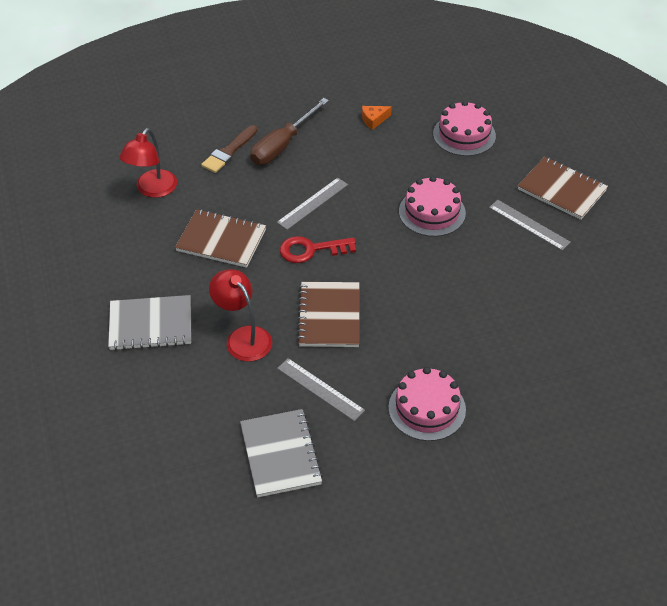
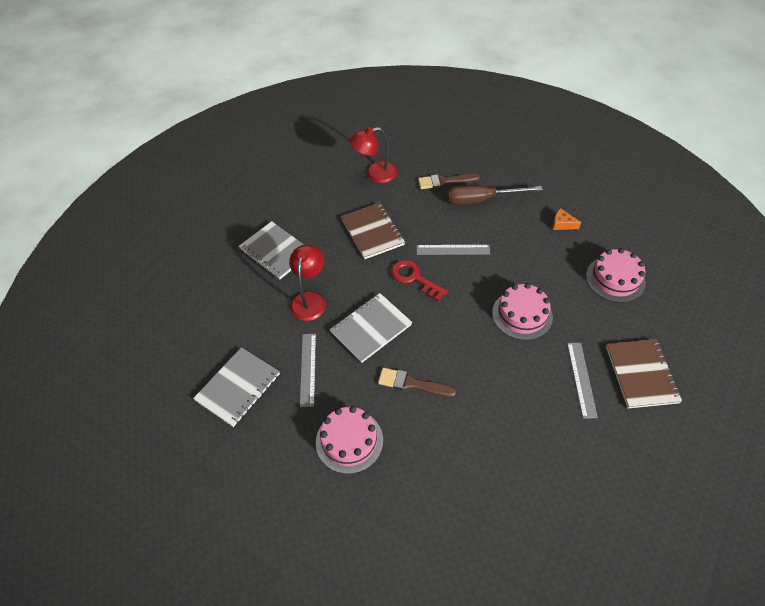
camera: 50 degrees right, 5 degrees up
brown notebook [297,282,359,347] -> grey notebook [330,293,412,363]
none -> brown brush [378,368,456,397]

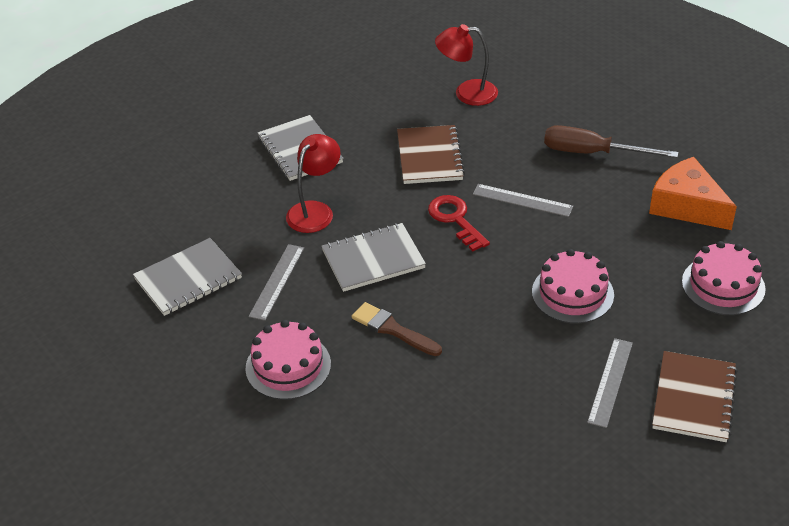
camera: 20 degrees right, 10 degrees down
brown brush [418,174,480,189] -> none
orange cheese [553,209,581,230] -> orange cheese [649,157,737,230], size x2.22

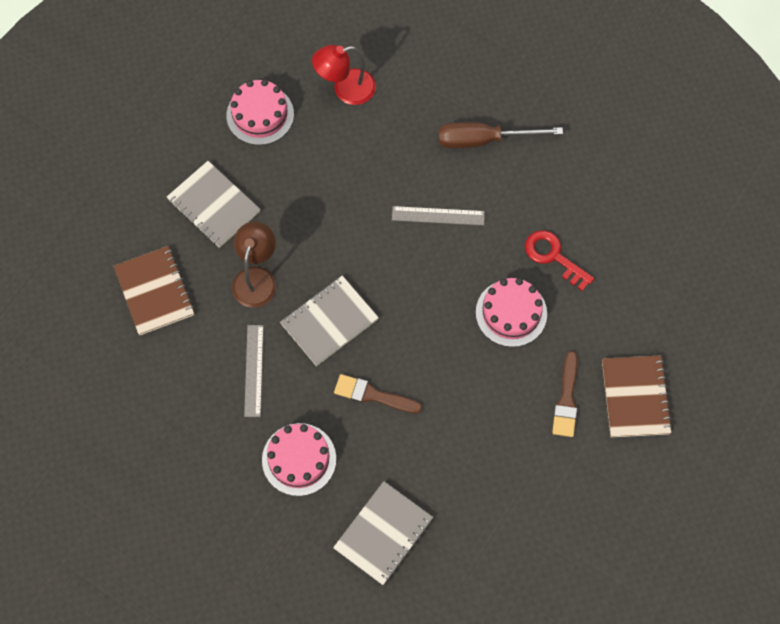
camera: 20 degrees left, 25 degrees up
grey notebook [133,238,242,316] -> grey notebook moved to [333,481,433,585]
red lamp [286,134,341,233] -> brown lamp [232,222,276,308]
brown notebook [397,125,465,184] -> brown notebook moved to [113,246,194,335]
red key [428,195,490,251] -> red key moved to [525,230,594,291]
grey ruler [587,338,633,428] -> brown brush [552,351,577,437]
orange cheese [649,157,737,230] -> none
pink cake [682,241,766,315] -> pink cake moved to [226,79,294,145]

